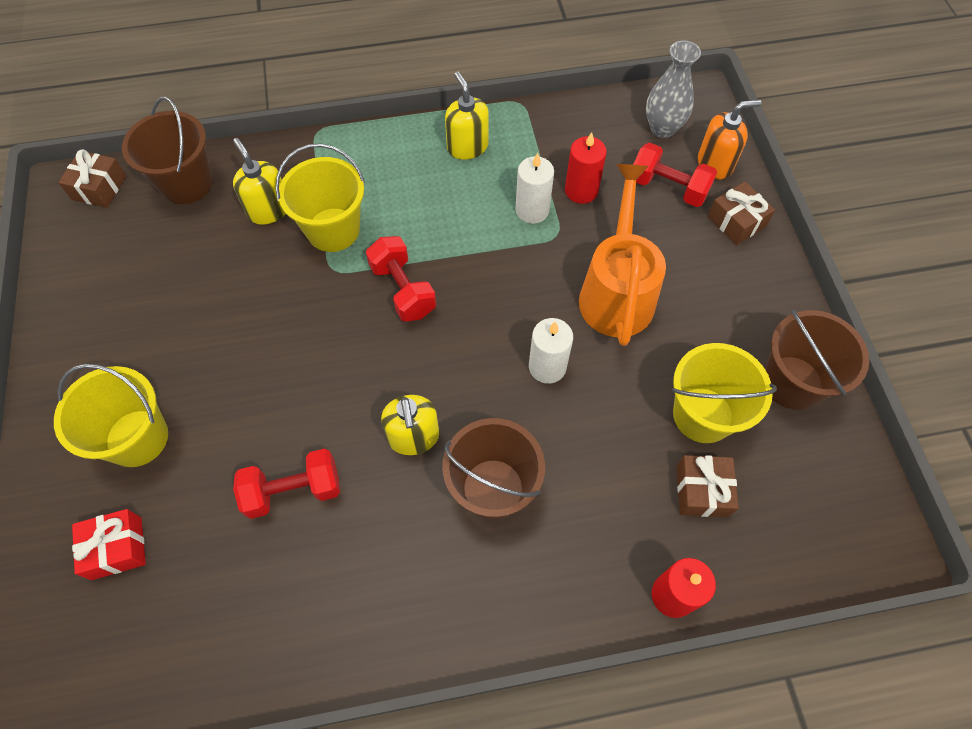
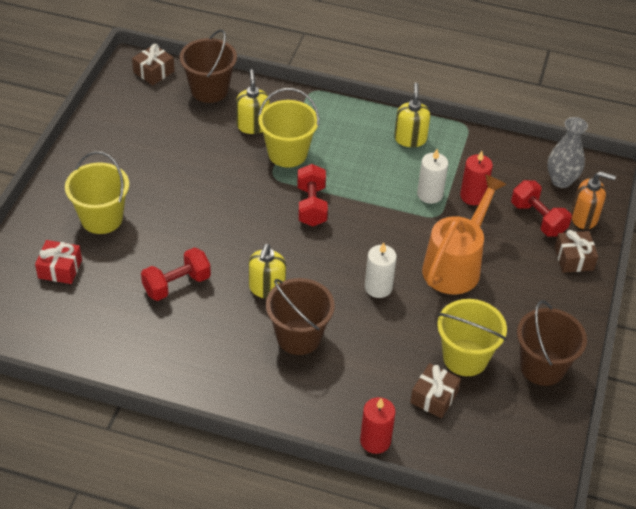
camera: 25 degrees right, 15 degrees down
red dumbbell [233,449,340,519] -> red dumbbell turned 45 degrees counterclockwise [141,247,211,301]

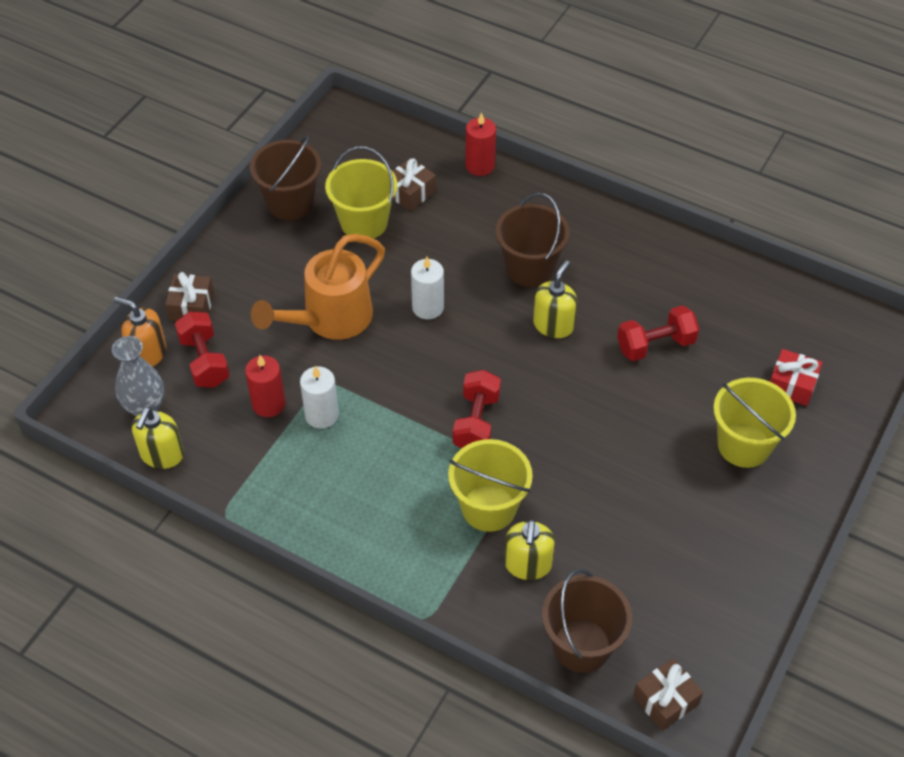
camera: 165 degrees left, 5 degrees up
yellow soap dispenser [394,83,430,147] -> yellow soap dispenser moved to [132,407,184,469]

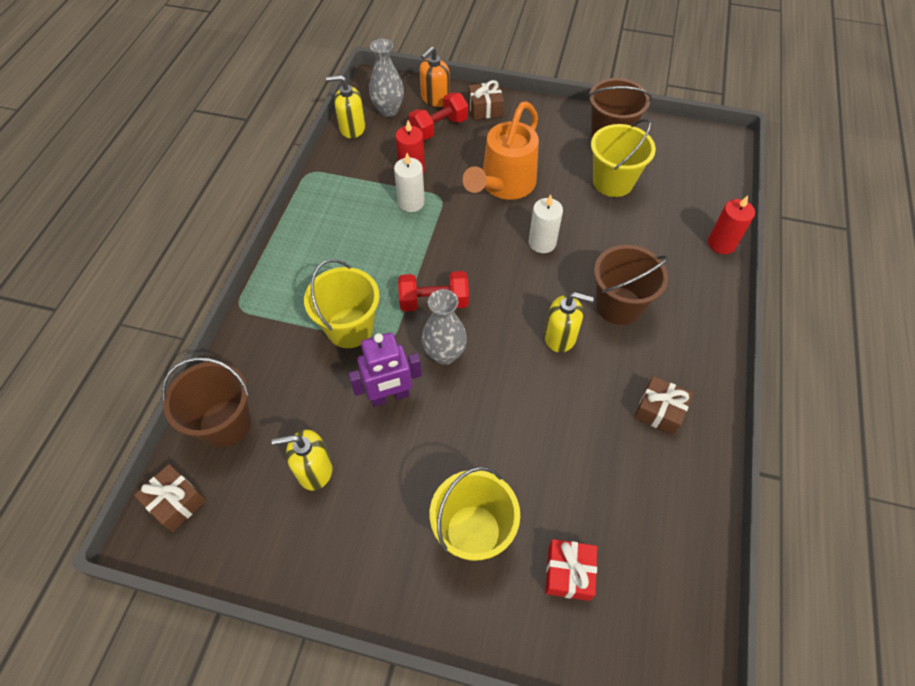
camera: 75 degrees right, 5 degrees up
orange soap dispenser [114,297,167,367] -> orange soap dispenser turned 150 degrees counterclockwise [419,46,450,107]
orange watering can [251,234,385,339] -> orange watering can turned 90 degrees counterclockwise [463,101,539,200]
brown gift [393,158,436,211] -> brown gift moved to [634,376,693,435]
yellow soap dispenser [504,519,555,580] -> yellow soap dispenser moved to [272,430,333,491]
red dumbbell [617,305,699,361] -> none
none -> purple robot [349,333,422,407]
none -> grey vase [422,289,467,365]

